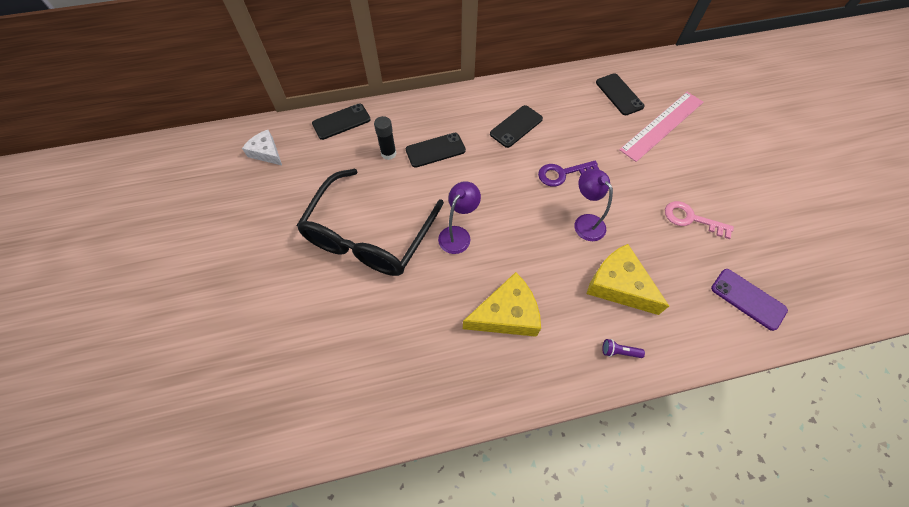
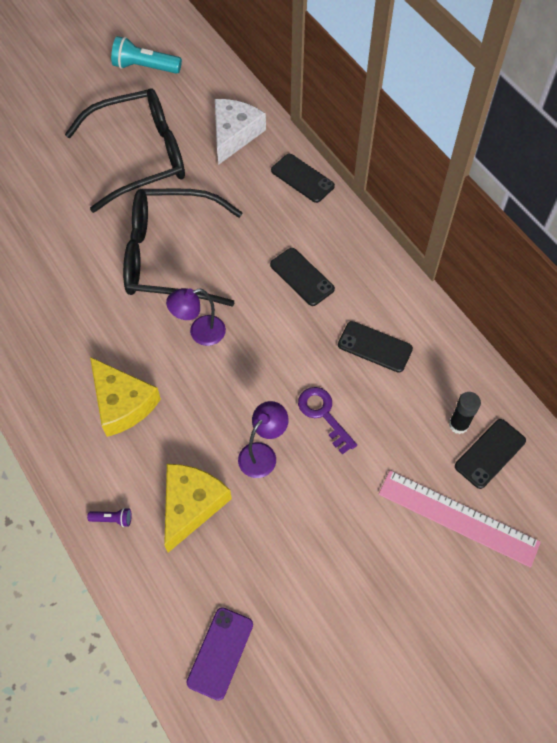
camera: 70 degrees right, 0 degrees up
white cheese [242,130,282,165] -> white cheese [215,99,266,165], size x1.58
black glue stick [374,116,397,160] -> black glue stick moved to [449,392,481,434]
purple lamp [438,181,481,254] -> purple lamp turned 150 degrees clockwise [166,288,226,346]
purple flashlight [602,339,645,358] -> purple flashlight turned 105 degrees clockwise [87,508,132,527]
pink key [665,201,734,239] -> none
none -> black glasses [65,88,185,213]
none -> turquoise flashlight [111,36,182,74]

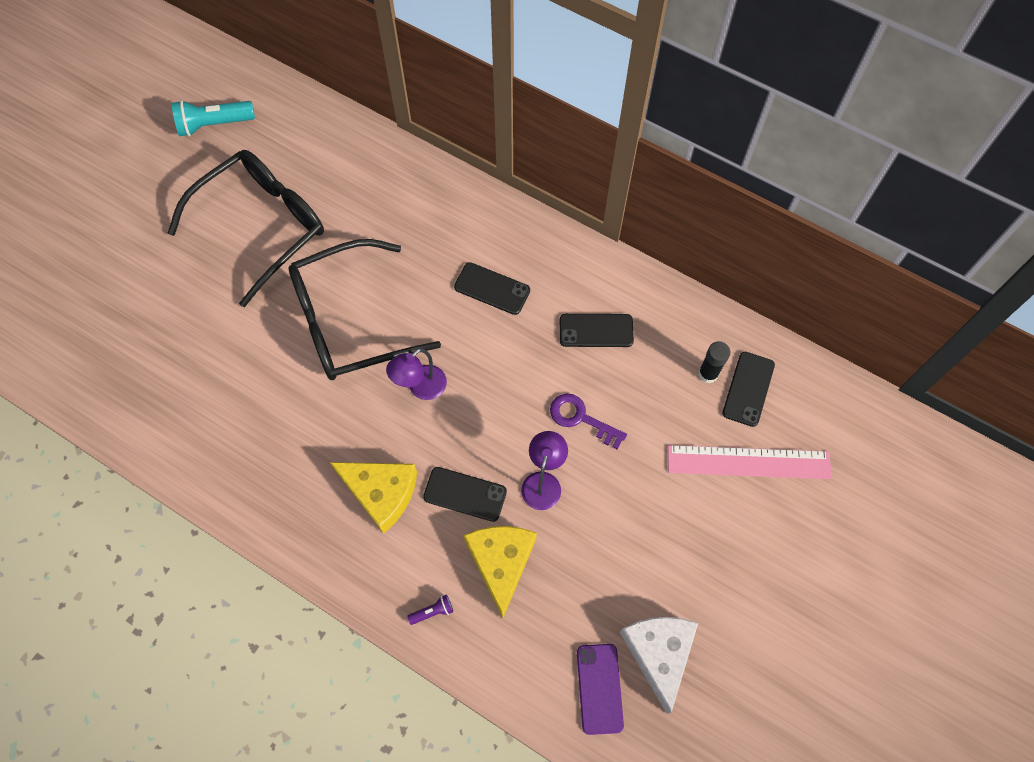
camera: 25 degrees left, 5 degrees up
white cheese [215,99,266,165] -> white cheese moved to [620,617,698,714]
black phone [271,154,335,203] -> black phone moved to [423,467,507,522]

